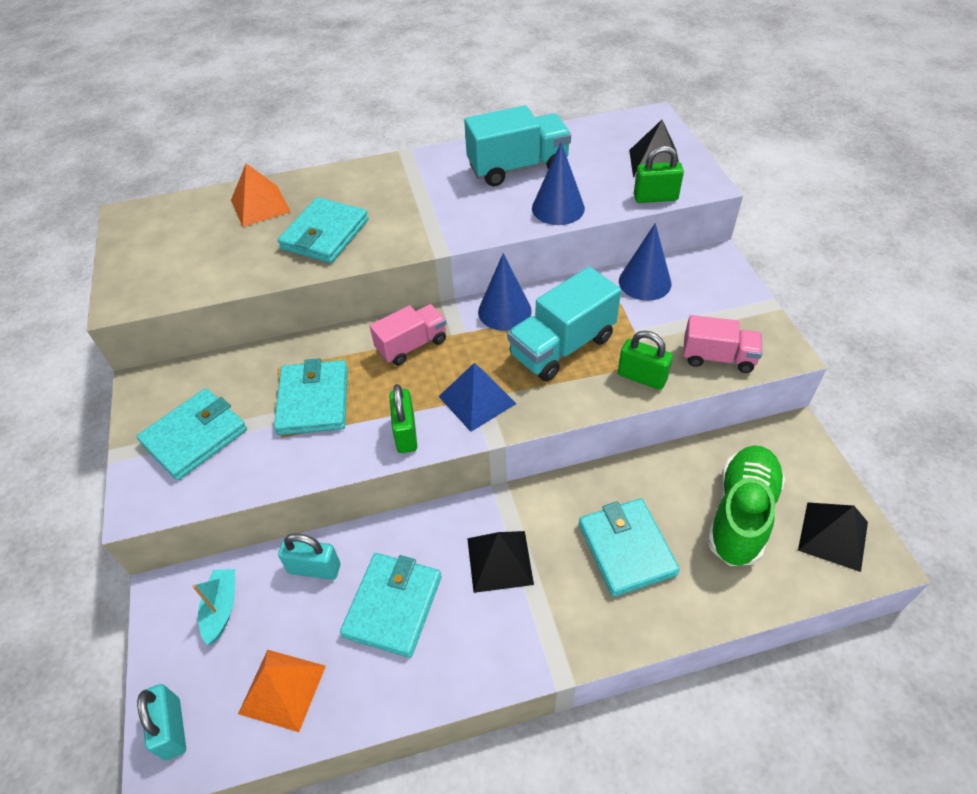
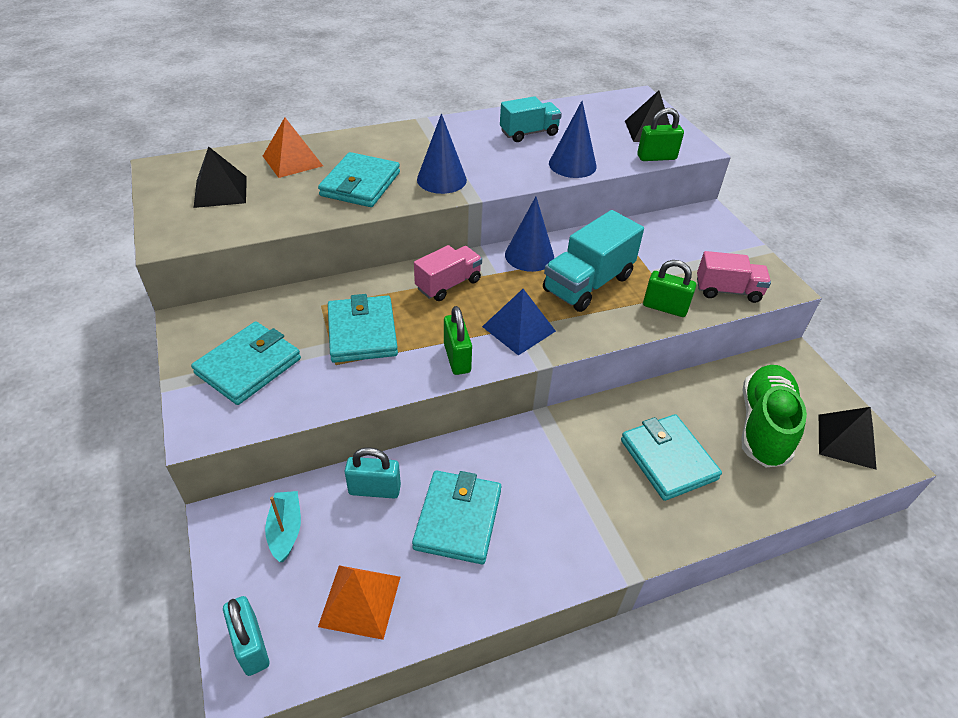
camera: 10 degrees left, 5 degrees down
turquoise truck [464,105,571,186] -> turquoise truck [500,96,562,142], size x0.65
black pyramid [467,531,534,593] -> black pyramid moved to [194,146,247,208]
blue cone [619,223,671,301] -> blue cone moved to [417,113,467,194]

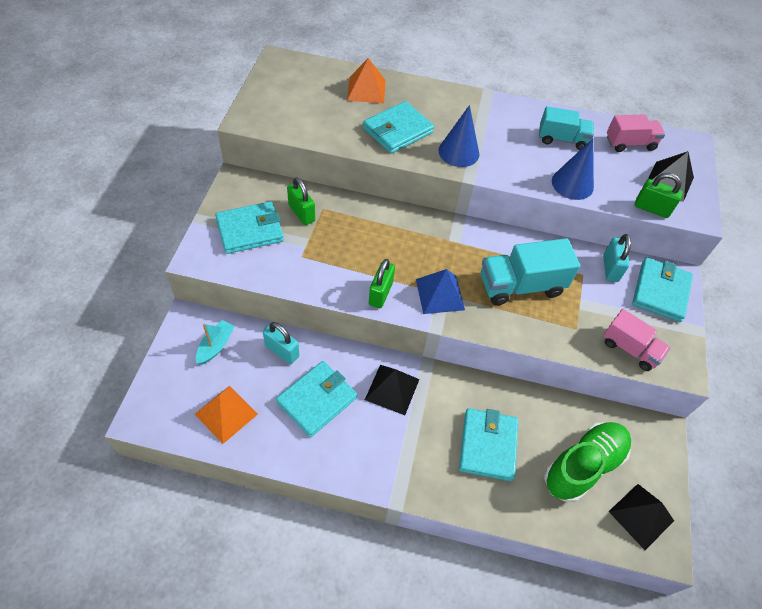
camera: 30 degrees right, 10 degrees up
black pyramid [194,146,247,208] -> black pyramid moved to [365,365,419,415]
turquoise padlock [223,596,269,676] -> turquoise padlock moved to [603,234,631,282]
turquoise wallet [328,294,398,363] -> turquoise wallet moved to [632,257,693,322]
pink truck [414,245,482,301] -> pink truck moved to [607,114,665,152]
blue cone [505,197,554,272] -> none
green padlock [643,260,696,317] -> green padlock moved to [287,177,315,225]

